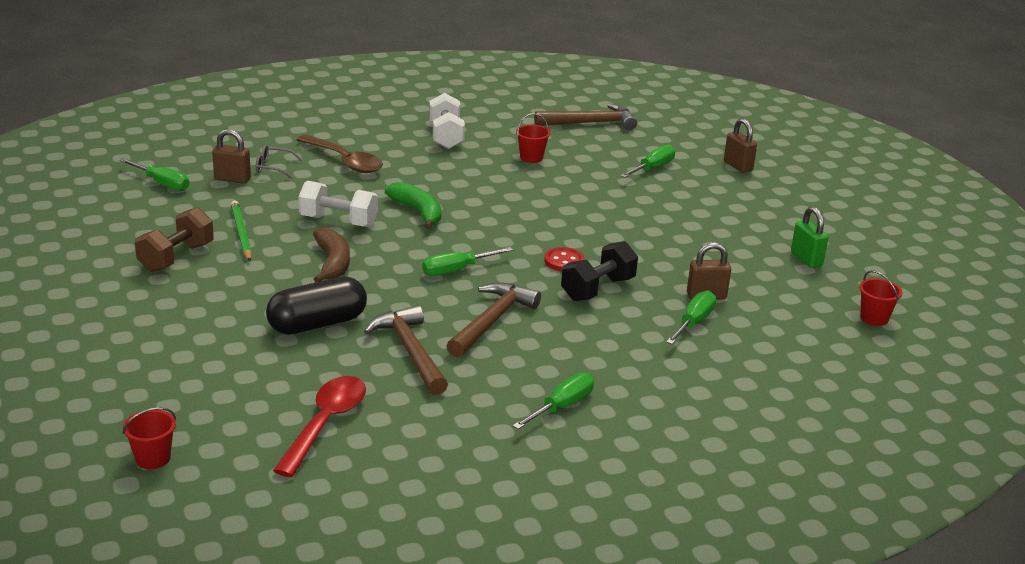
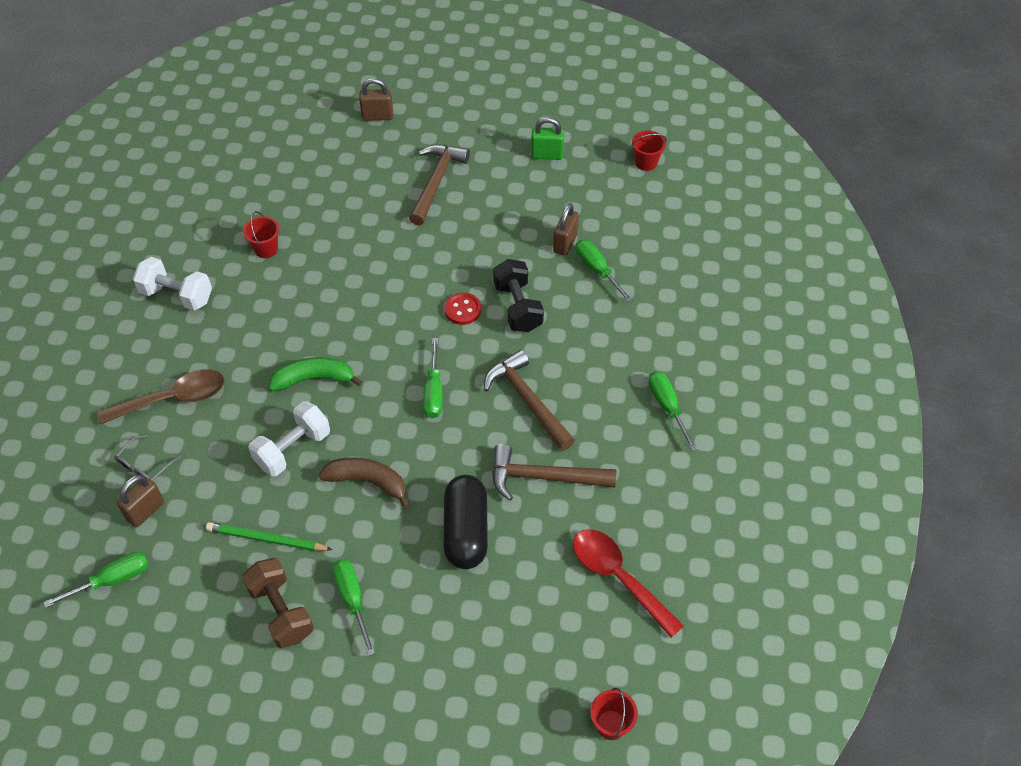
camera: 60 degrees left, 25 degrees up
brown hammer [534,104,637,130] -> brown hammer moved to [409,145,470,225]
green screwdriver [620,145,675,178] -> green screwdriver moved to [333,559,375,656]

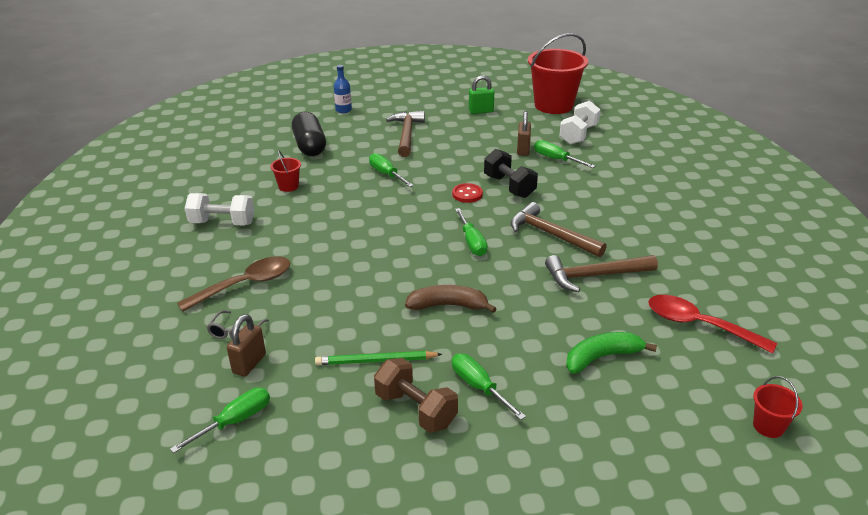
camera: 15 degrees left, 20 degrees down
white dumbbell [248,401,330,476] -> white dumbbell moved to [559,101,600,145]
green banana [268,357,363,391] -> green banana moved to [566,332,657,374]
brown padlock [359,78,393,121] -> blue bottle [334,65,352,113]
black capsule [443,475,488,569] -> black capsule moved to [292,112,326,156]
red bucket [631,130,667,171] -> red bucket [528,33,588,114], size x2.30
green screwdriver [648,371,697,451] -> green screwdriver moved to [369,153,414,187]

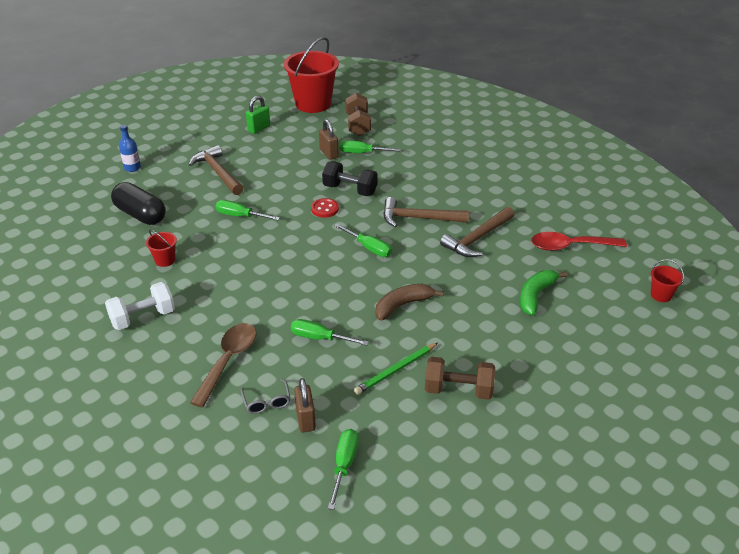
camera: 35 degrees left, 5 degrees up
green screwdriver [452,354,526,420] -> green screwdriver moved to [291,319,369,346]
white dumbbell [559,101,600,145] -> brown dumbbell [345,93,371,136]

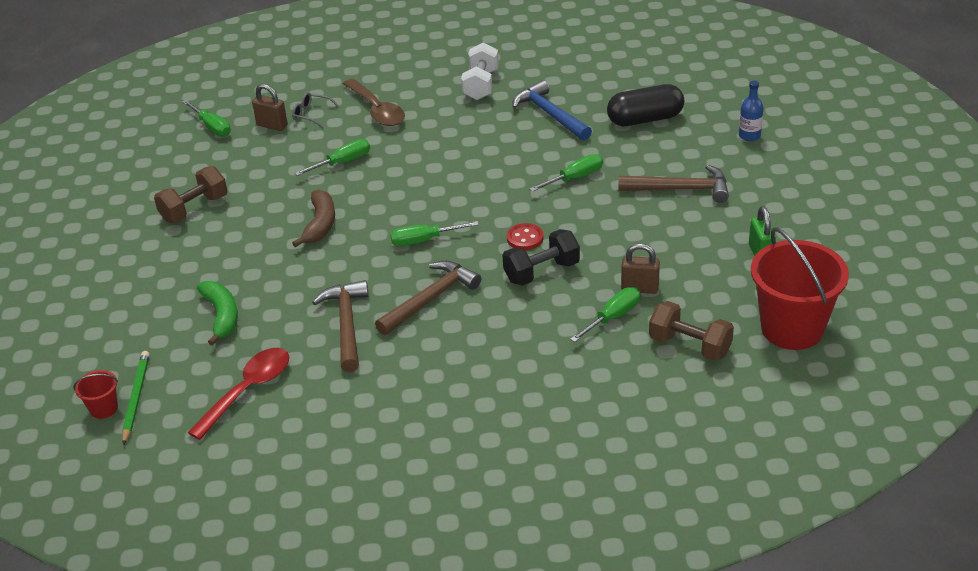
camera: 130 degrees right, 0 degrees up
red bucket [146,230,177,267] -> blue hammer [512,80,592,141]
green pencil [354,343,438,395] -> green pencil moved to [122,351,150,445]

